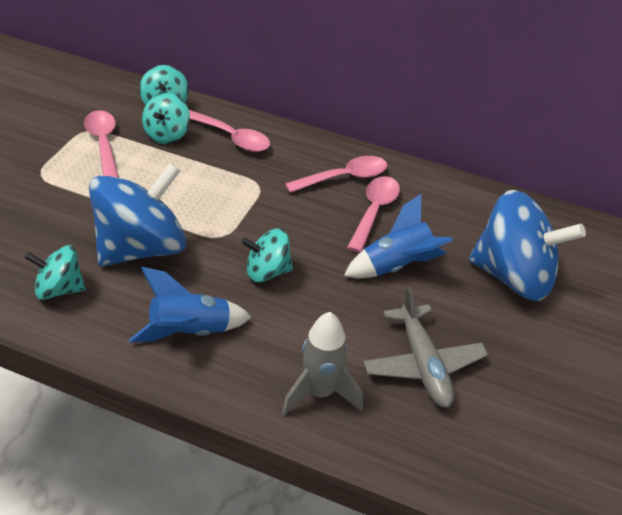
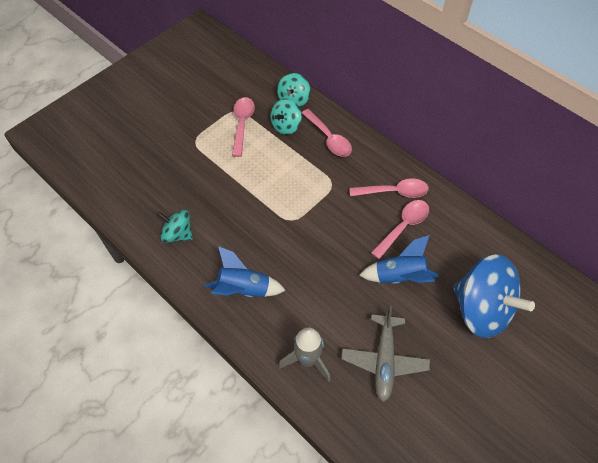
camera: 25 degrees right, 15 degrees up
blue spinning top [89,163,186,266] -> none
turquoise spinning top [241,229,293,282] -> none

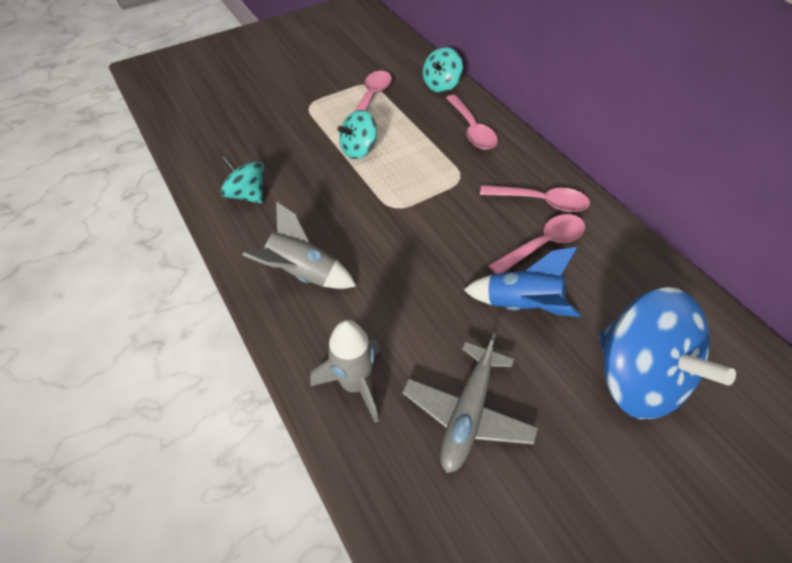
camera: 15 degrees right, 5 degrees down
blue rocket [205,246,286,297] -> grey rocket [243,202,356,289]
turquoise spinning top [271,99,302,135] -> turquoise spinning top moved to [338,110,377,159]

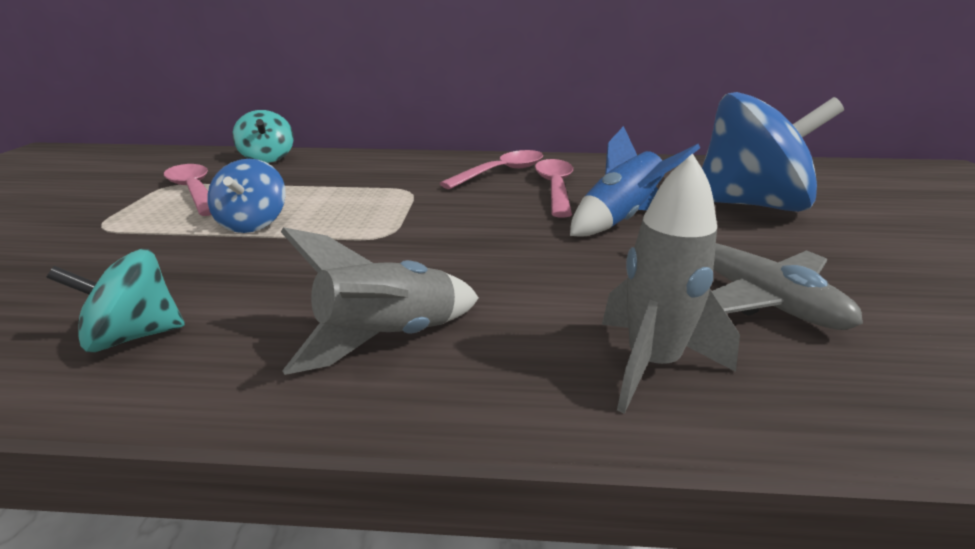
camera: 55 degrees left, 25 degrees down
turquoise spinning top [338,110,377,159] -> blue spinning top [207,159,286,233]
pink spoon [446,95,498,150] -> none

